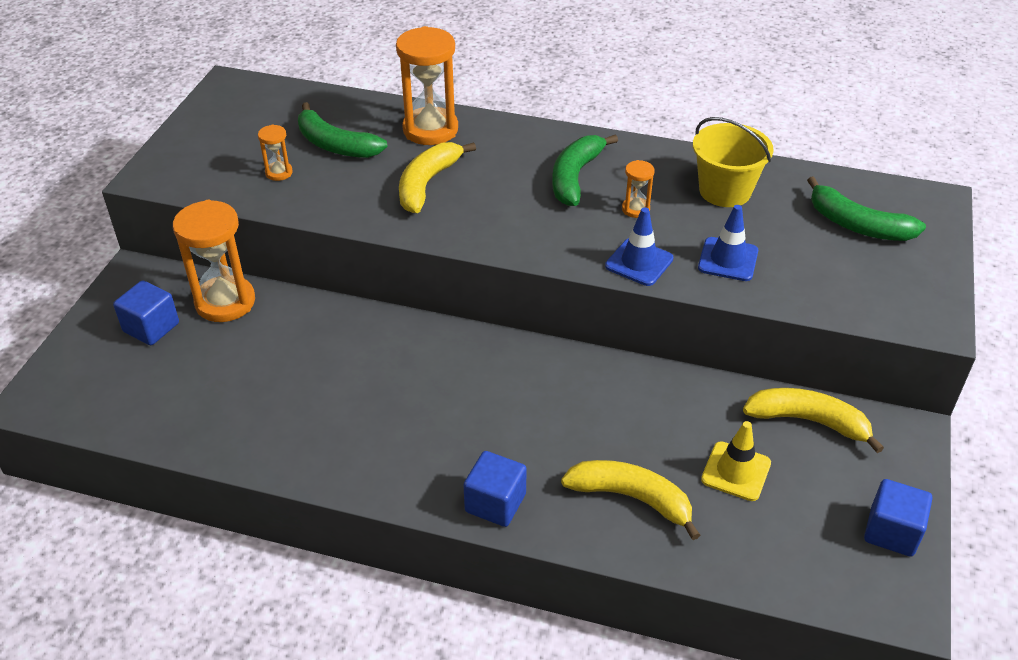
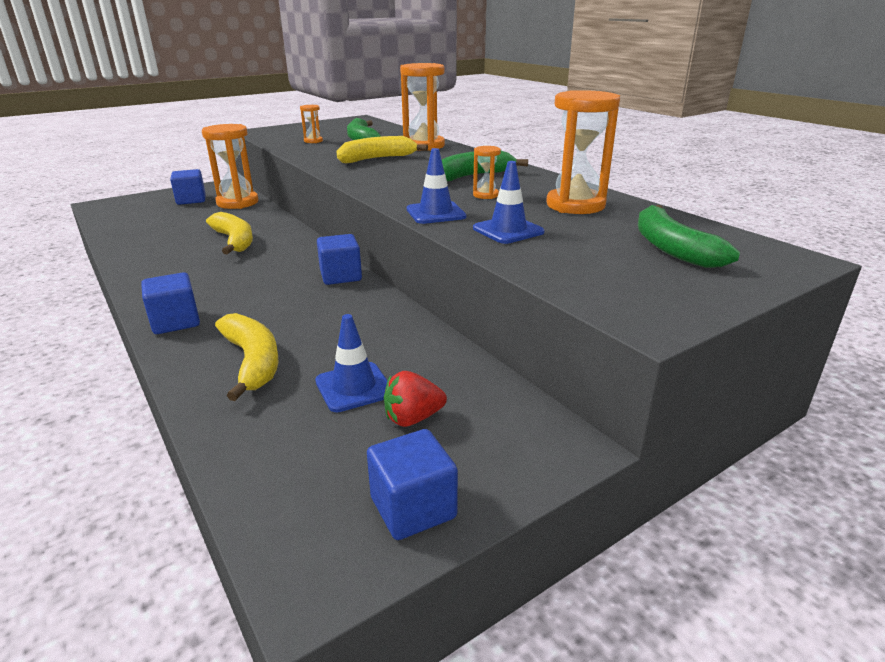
camera: 40 degrees right, 15 degrees down
yellow bucket [693,117,774,207] -> orange hourglass [546,90,620,214]
yellow traffic cone [701,421,771,501] -> blue traffic cone [315,314,387,412]
yellow banana [743,388,884,453] -> yellow banana moved to [206,212,253,254]
none -> blue cube [317,234,362,285]
none -> red strawberry [384,371,447,427]

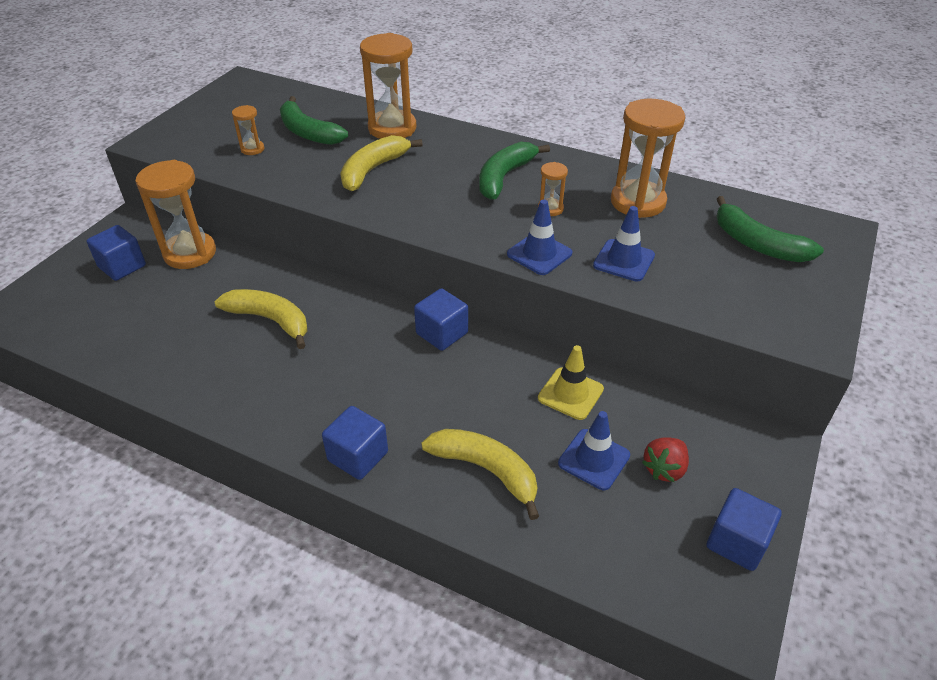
camera: 30 degrees left, 15 degrees up
none -> yellow traffic cone [538,345,604,420]

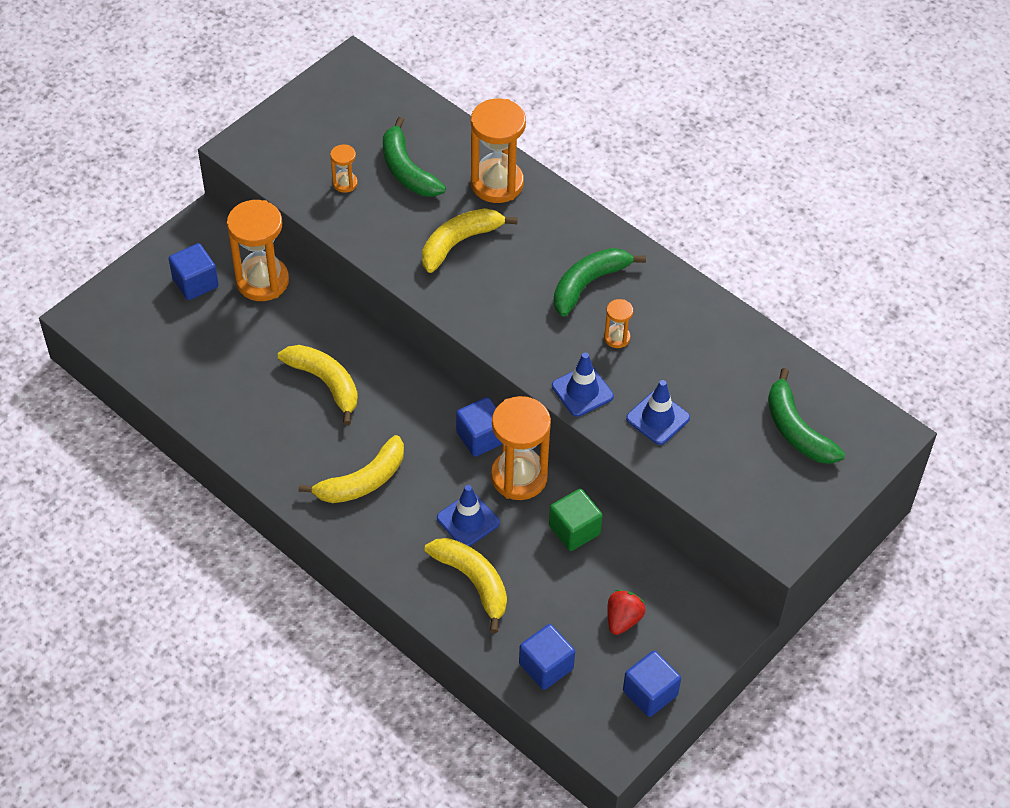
camera: 15 degrees right, 10 degrees up
blue cube [322,406,388,480] -> blue cube moved to [519,624,575,690]
yellow traffic cone [538,345,604,420] -> green cube [549,489,603,551]
blue traffic cone [558,411,630,490] -> blue traffic cone moved to [437,485,500,546]
orange hourglass [611,99,685,218] -> orange hourglass moved to [491,396,551,500]
red strawberry [642,437,689,482] -> red strawberry turned 150 degrees clockwise [607,590,645,635]
none -> yellow banana [299,435,404,503]

